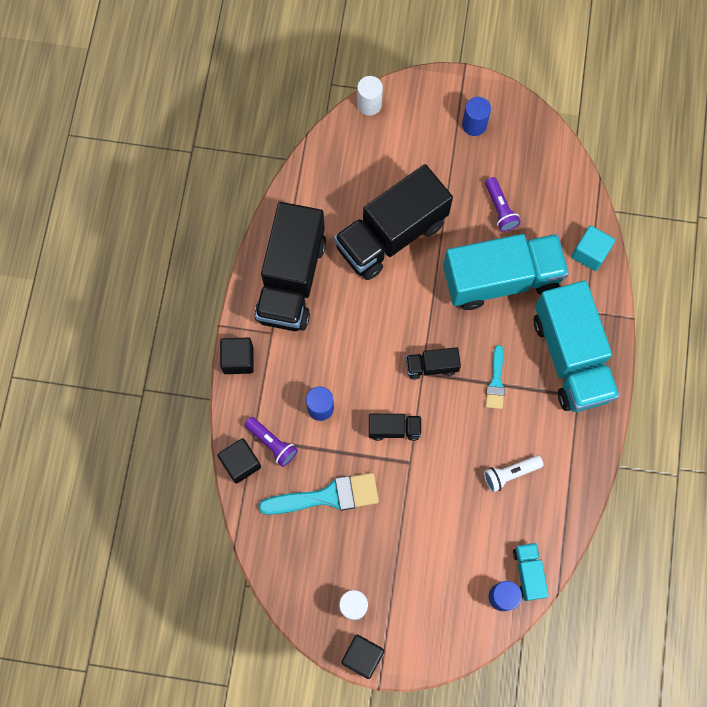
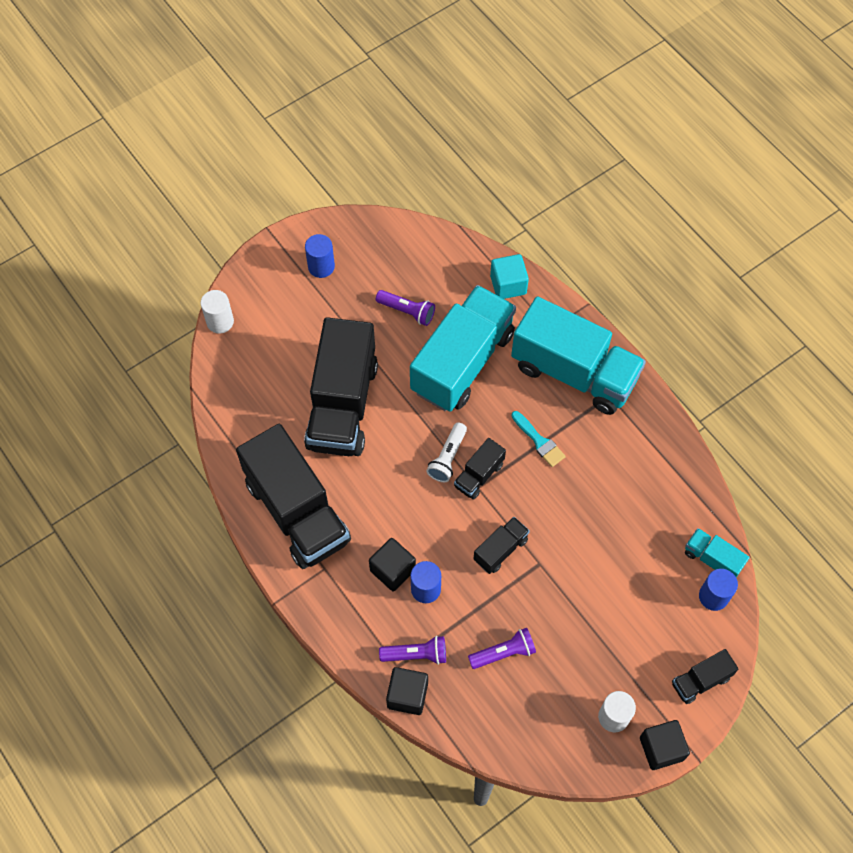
camera: 45 degrees left, 10 degrees down
black cube [220,338,254,374] -> black cube moved to [369,538,416,591]
turquoise brush [259,473,379,515] -> purple flashlight [468,628,536,669]
white flashlight [484,455,544,492] -> white flashlight moved to [426,423,467,482]
none -> black truck [672,649,739,704]

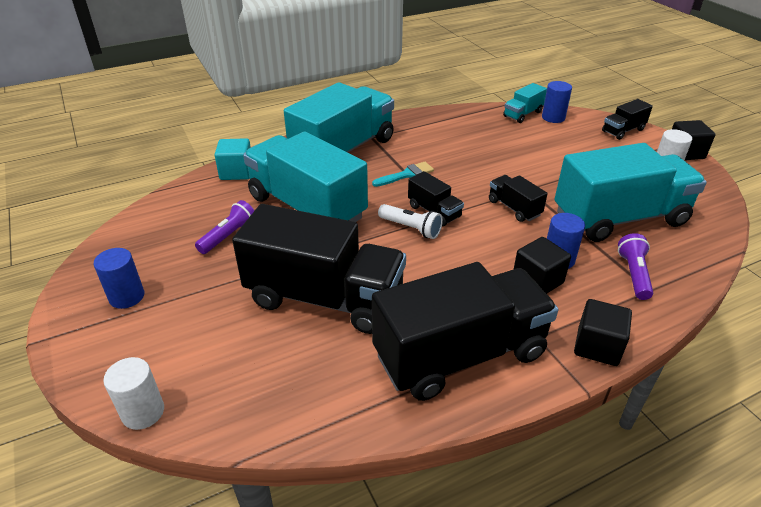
camera: 80 degrees left, 25 degrees down
black cube [386,667,428,715] -> black cube moved to [574,299,632,366]
purple flashlight [468,628,536,669] -> turquoise truck [555,143,707,242]
black truck [672,649,739,704] -> black truck turned 75 degrees clockwise [602,99,653,140]

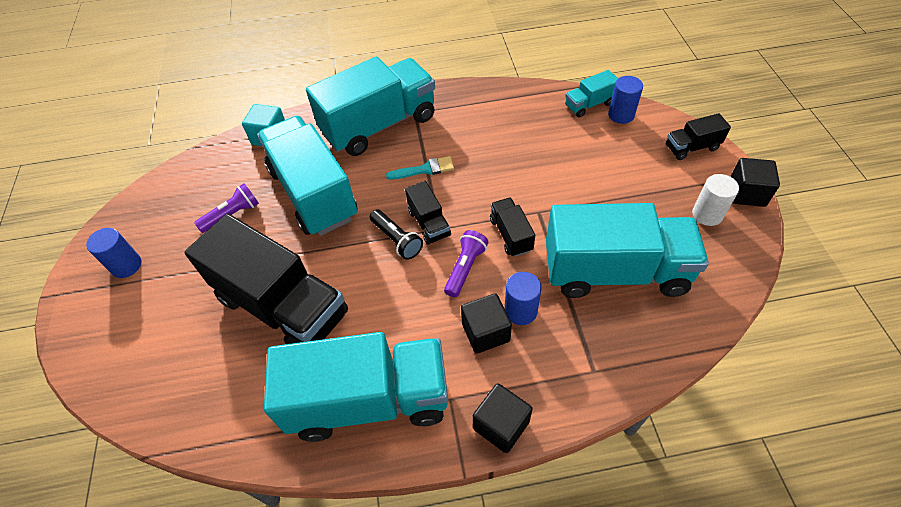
camera: 20 degrees right, 15 degrees up
white cylinder [103,357,164,430] -> none
black truck [372,262,558,401] -> turquoise truck [264,332,448,442]
white flashlight [378,204,443,239] -> black flashlight [370,209,423,260]
purple flashlight [618,233,653,300] -> purple flashlight moved to [444,230,488,297]

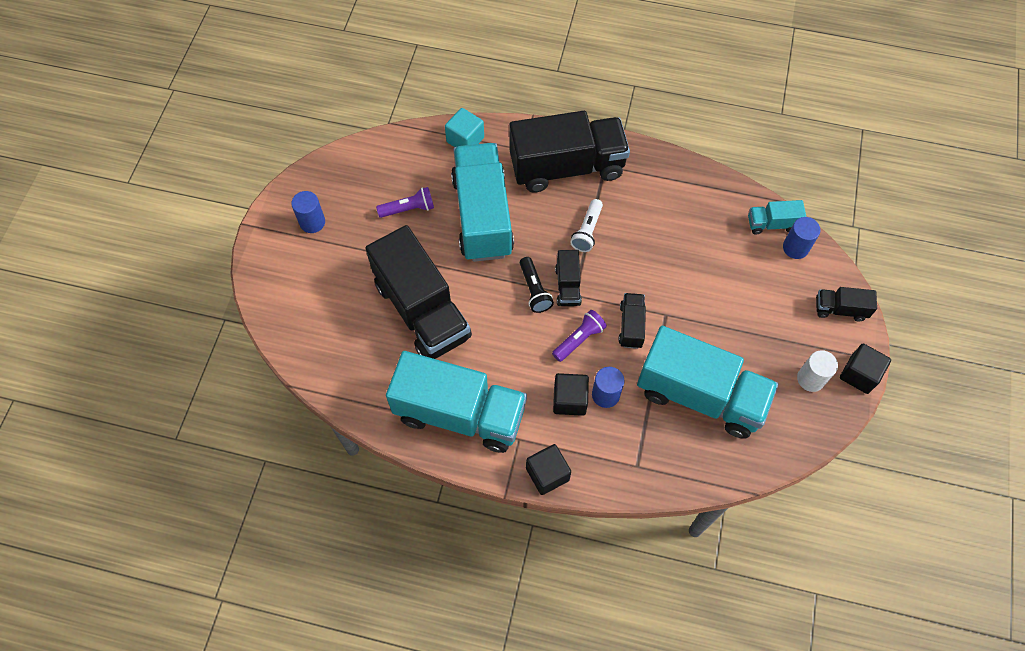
camera: 20 degrees right, 10 degrees up
turquoise truck [306,56,435,156] -> black truck [509,111,630,193]
turquoise brush [386,156,454,180] -> white flashlight [570,199,603,252]

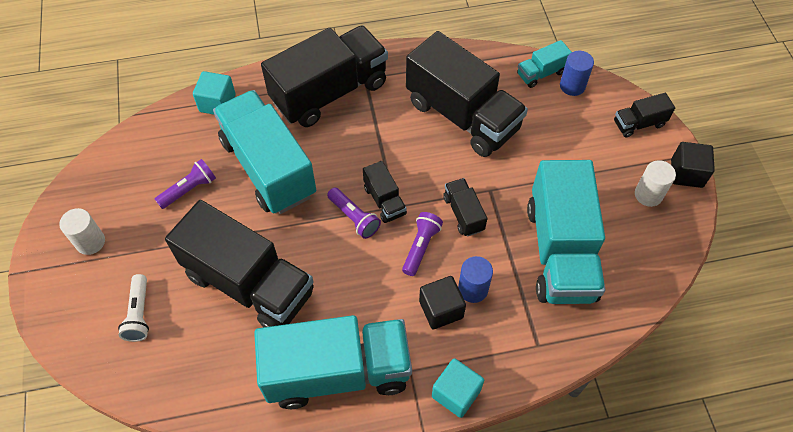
camera: 25 degrees left, 5 degrees down
blue cylinder [291,191,325,233] -> white cylinder [59,208,105,255]
black flashlight [520,257,554,313] -> purple flashlight [327,187,381,239]
black cube [526,444,571,495] -> turquoise cube [432,358,484,418]
white flashlight [570,199,603,252] -> white flashlight moved to [118,274,149,342]
turquoise truck [637,326,778,439] -> turquoise truck turned 90 degrees clockwise [527,160,605,304]
none -> black truck [406,31,528,157]

